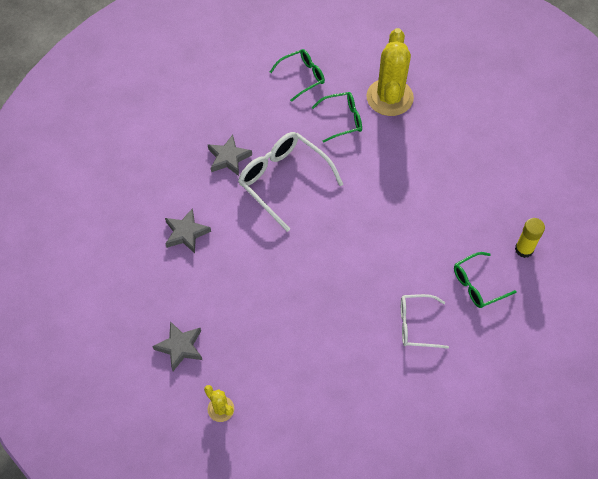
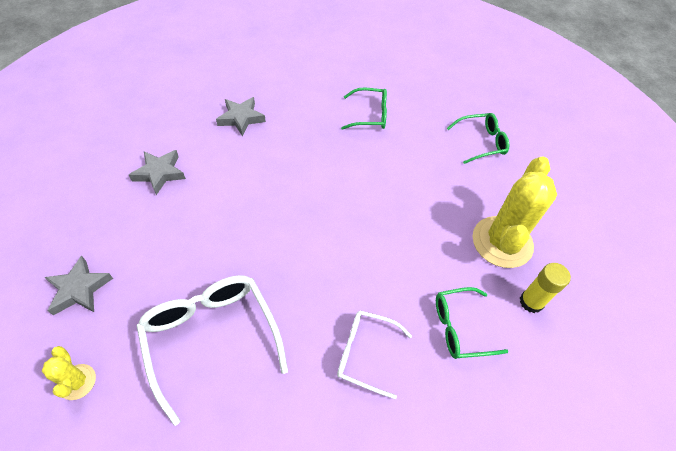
camera: 15 degrees right, 5 degrees down
white glasses [238,132,343,232] -> white glasses moved to [137,275,288,426]
green glasses [270,49,325,102] -> green glasses moved to [447,113,509,164]
yellow cactus [366,28,414,116] -> yellow cactus moved to [472,157,557,268]

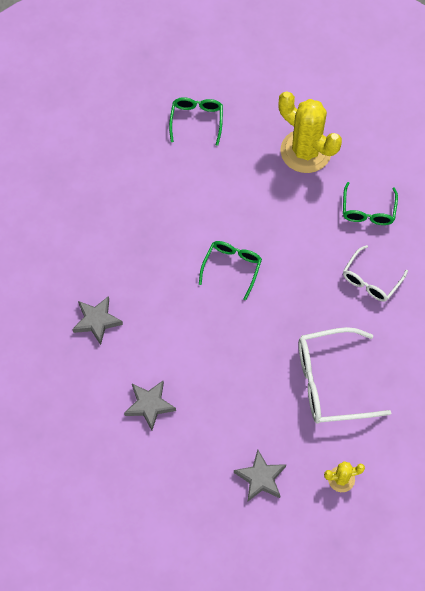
camera: 70 degrees left, 10 degrees up
green glasses [341,88,387,130] -> green glasses moved to [199,241,262,300]
yellow glue stick [520,263,571,313] -> none

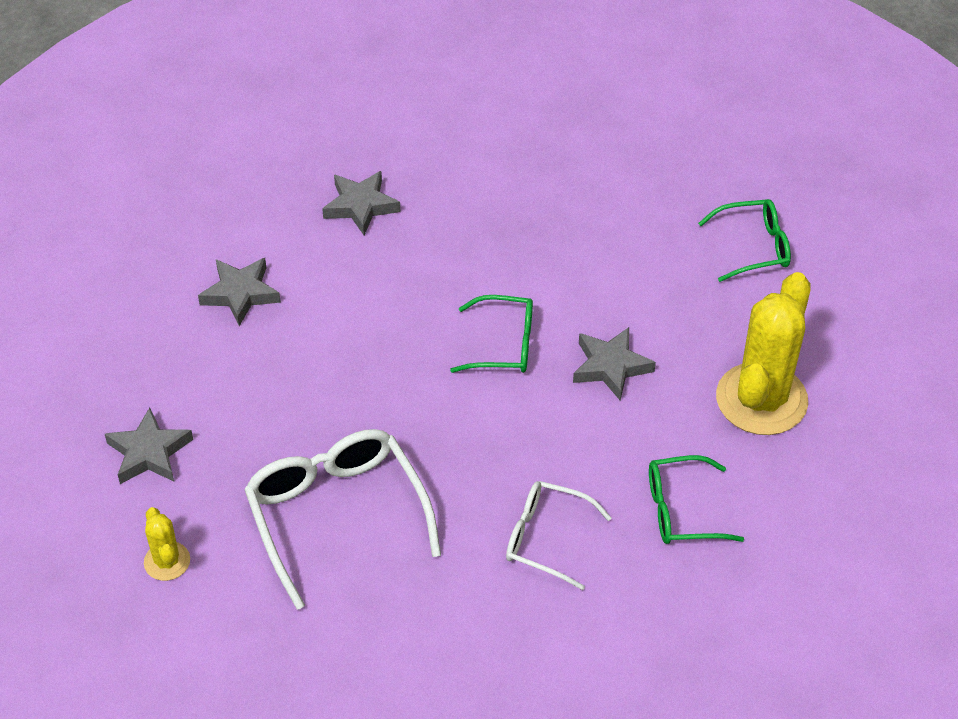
camera: 75 degrees right, 15 degrees down
none -> grey star [573,327,656,401]

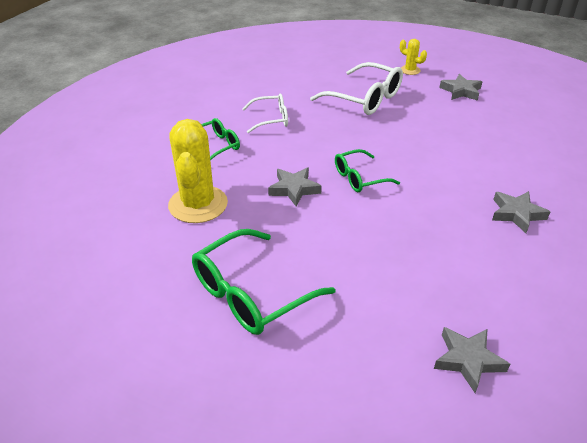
camera: 150 degrees right, 10 degrees down
grey star [198,258,281,326] -> grey star moved to [434,327,510,393]
green glasses [698,199,791,282] -> green glasses [192,229,335,335], size x1.67

